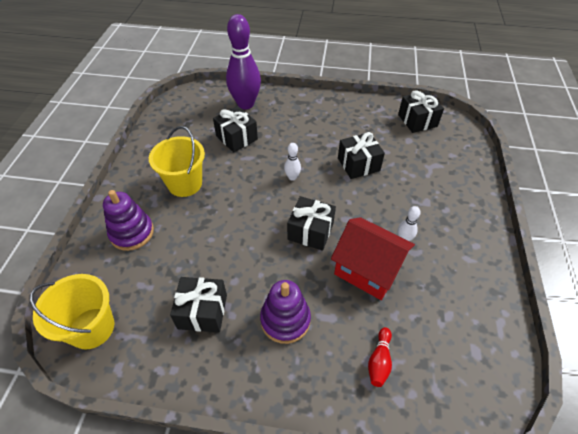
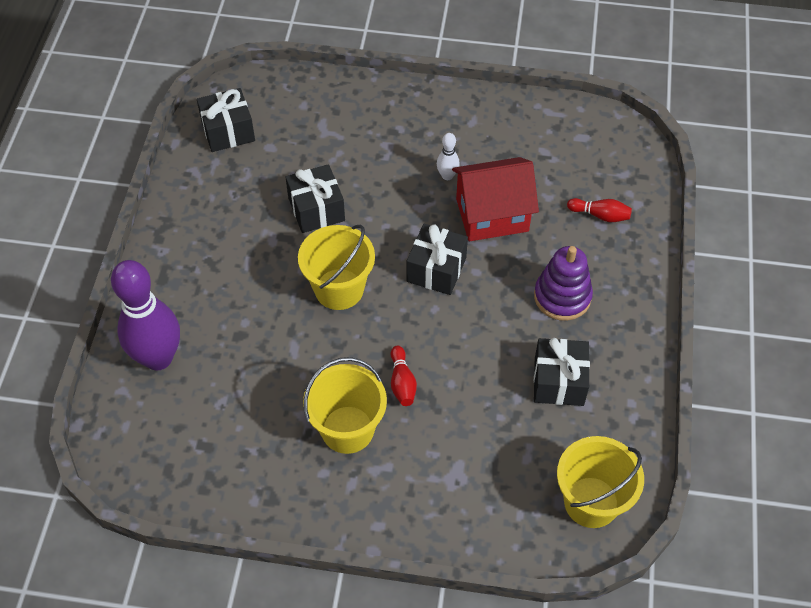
camera: 90 degrees left, 5 degrees up
purple stacking toy [103,190,154,251] -> none
black gift [213,106,258,153] -> none
white bowling pin [284,143,301,181] -> yellow bucket [298,225,375,310]
red house [331,217,415,300] -> red house turned 45 degrees clockwise [452,157,539,241]
none -> red bowling pin [391,346,417,406]

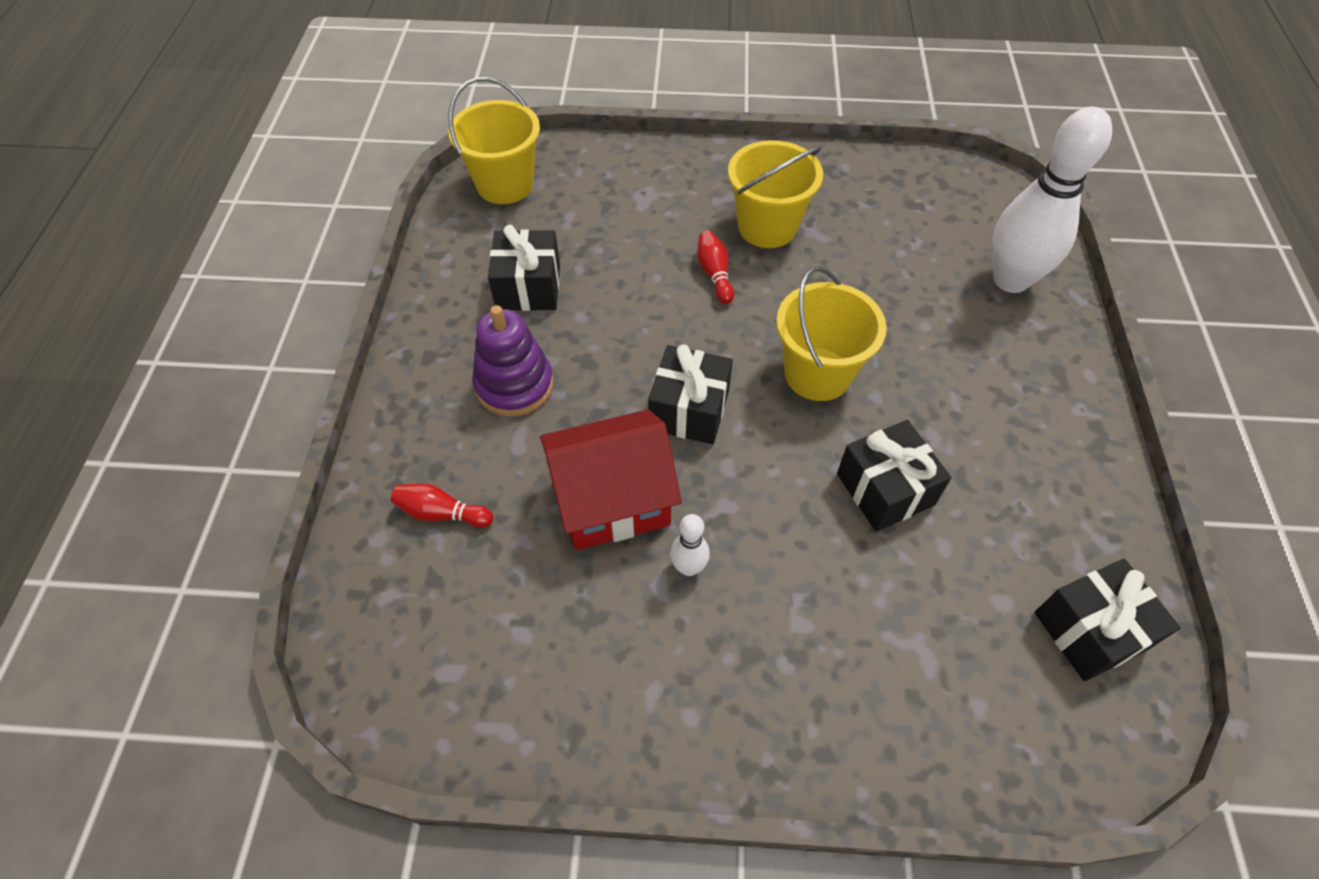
camera: 175 degrees right, 0 degrees up
purple bowling pin [111,260,180,371] -> white bowling pin [992,107,1112,293]

